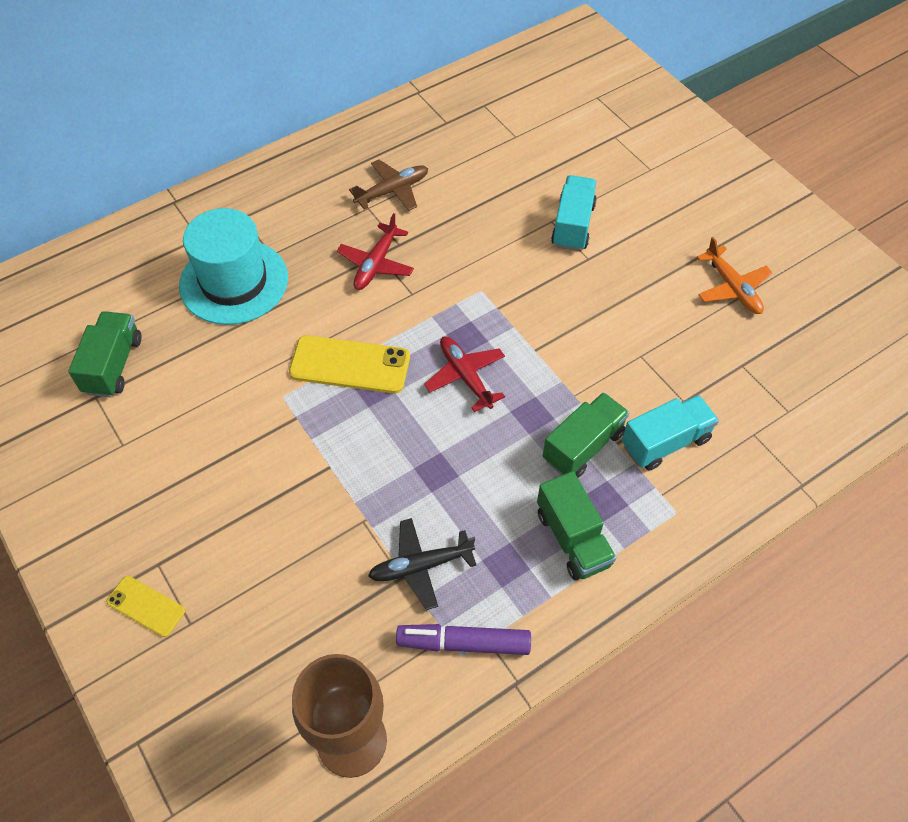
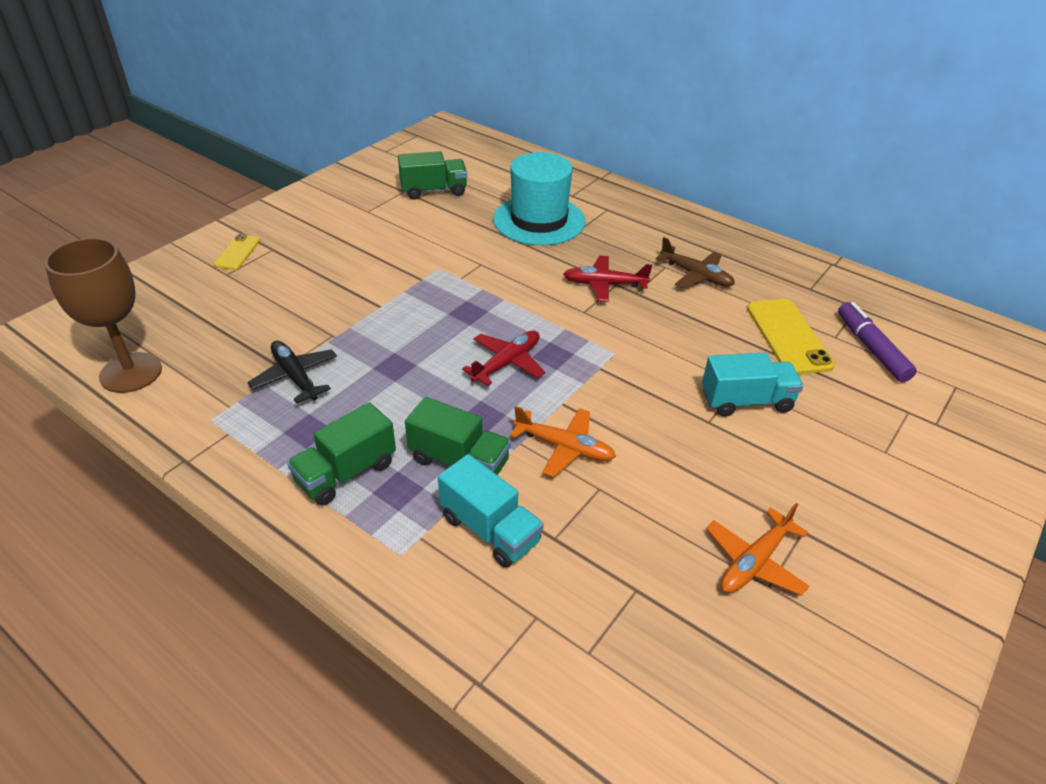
camera: 70 degrees right, 15 degrees down
yellow phone [289,335,410,394] -> yellow phone moved to [747,299,835,375]
purple marker [396,624,531,655] -> purple marker moved to [838,302,917,382]
none -> orange plane [510,406,616,477]

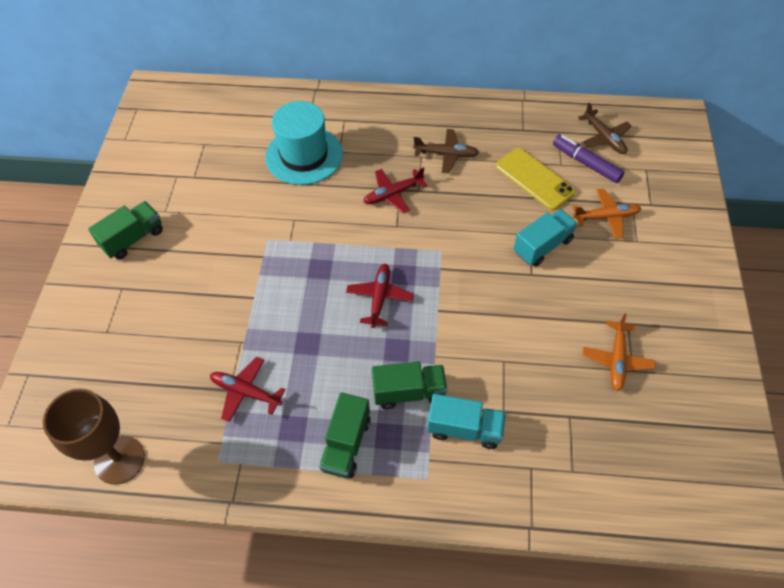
camera: 30 degrees left, 15 degrees up
yellow phone [214,234,260,270] -> none
black plane [247,341,337,403] -> red plane [210,357,286,422]
green truck [398,151,467,200] -> green truck moved to [88,201,163,259]
orange plane [510,406,616,477] -> orange plane moved to [573,188,642,239]
none -> brown plane [578,103,631,154]

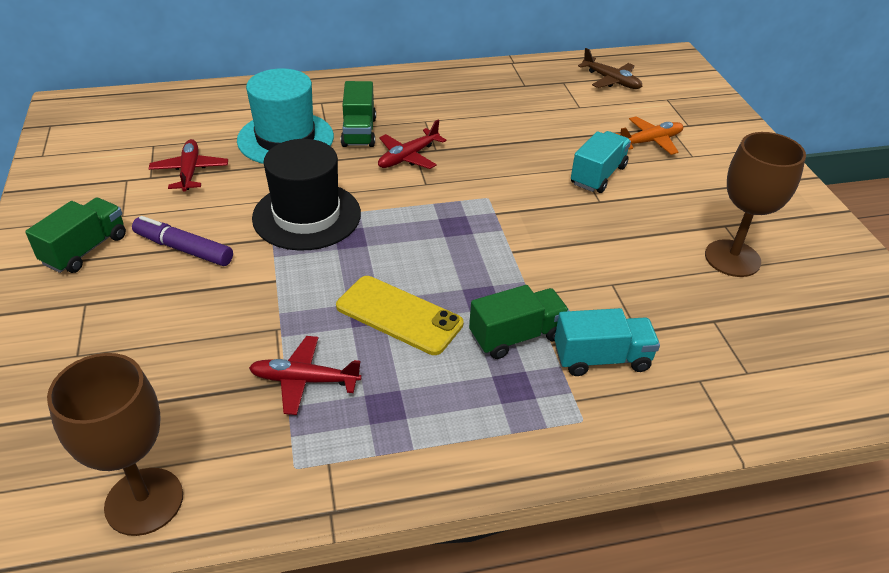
camera: 20 degrees left, 15 degrees down
green truck [319,392,371,478] -> green truck moved to [341,81,376,147]
red plane [346,264,414,328] -> red plane moved to [148,139,228,192]
brown plane [413,129,479,173] -> none
yellow phone [496,148,576,210] -> yellow phone moved to [336,276,463,355]
purple marker [553,135,624,183] -> purple marker moved to [132,216,233,266]
orange plane [582,313,655,391] -> brown goblet [705,132,806,277]
none -> black hat [252,139,361,251]

